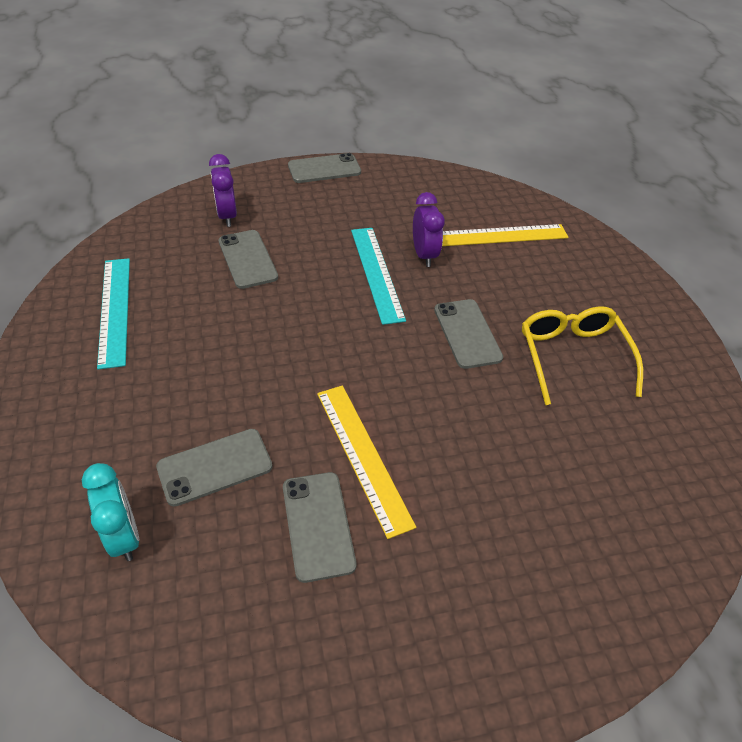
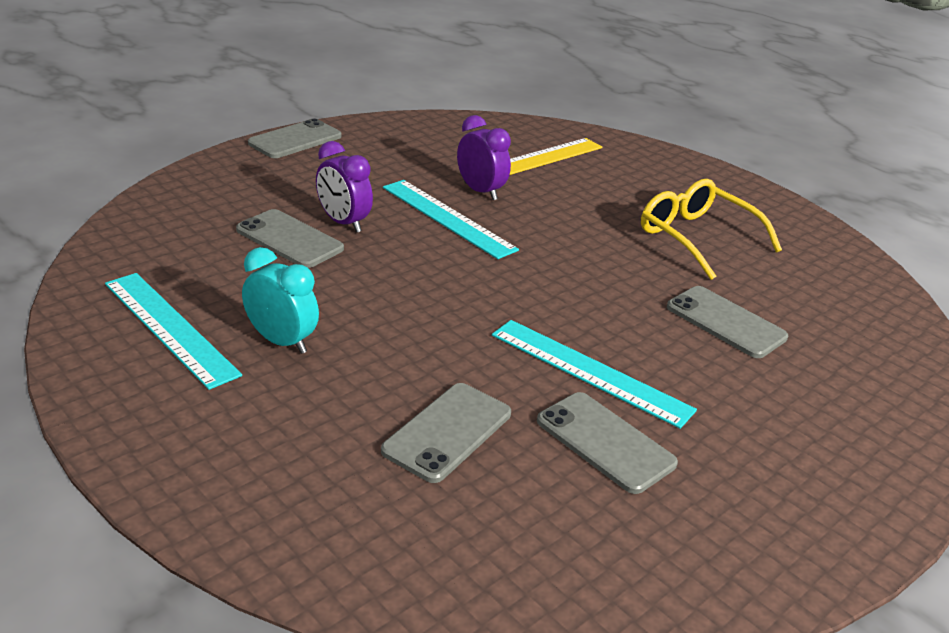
camera: 30 degrees left, 15 degrees down
turquoise clock [82,463,139,561] -> turquoise clock moved to [242,247,319,354]
purple clock [209,154,237,227] -> purple clock moved to [316,141,373,233]
yellow ruler [317,385,416,539] -> turquoise ruler [492,320,697,429]
grey phone [434,299,503,369] -> grey phone moved to [667,286,788,358]

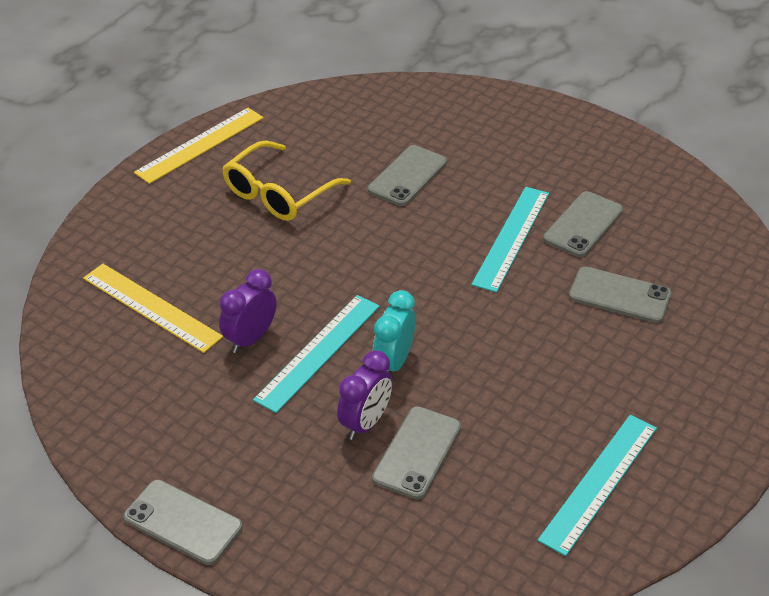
camera: 100 degrees left, 10 degrees up
turquoise clock [242,247,319,354] -> turquoise clock moved to [373,290,416,373]
none -> yellow ruler [134,108,263,184]

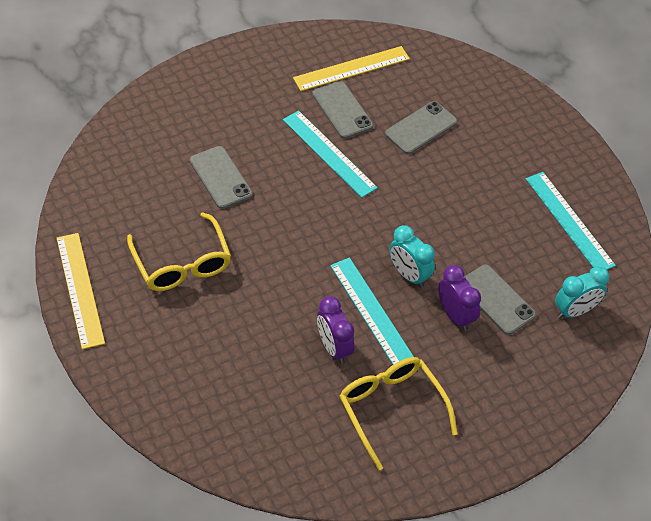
camera: 65 degrees left, 10 degrees up
yellow ruler [83,264,223,353] -> yellow ruler moved to [293,46,410,91]
grey phone [123,480,242,565] -> none
none -> yellow glasses [339,357,458,470]
none -> turquoise clock [555,266,609,319]

